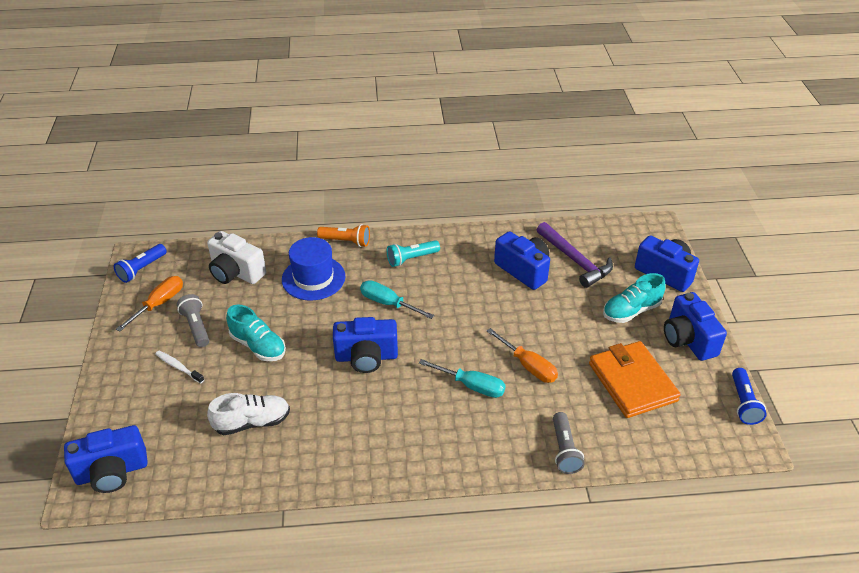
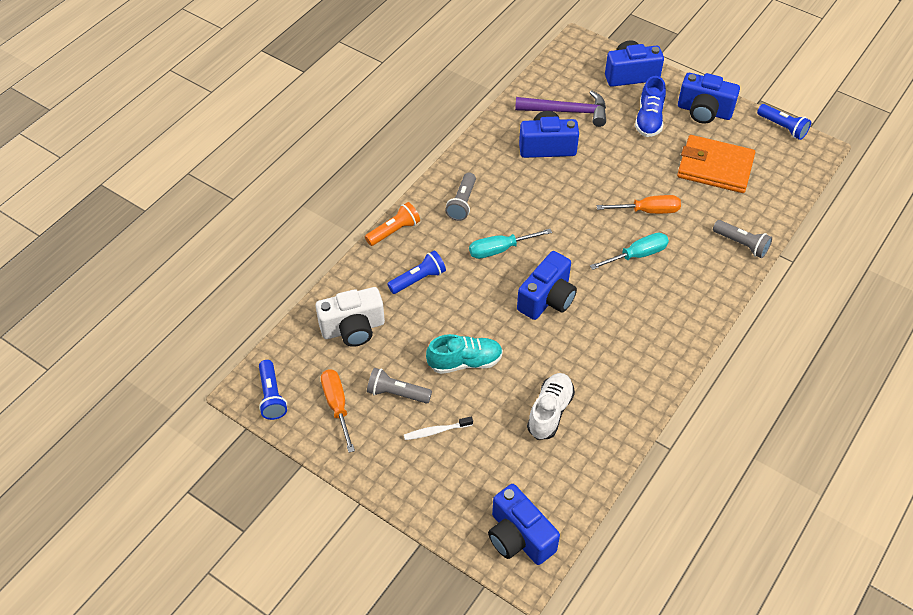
camera: 50 degrees left, 10 degrees up
blue camera [64,425,148,493] -> blue camera turned 120 degrees clockwise [488,484,560,565]
blue hat [282,237,346,301] -> blue flashlight [387,251,446,294]
turquoise flashlight [387,240,440,267] -> grey flashlight [445,172,476,221]
turquoise shoe [603,273,666,323] -> blue shoe [635,76,666,137]

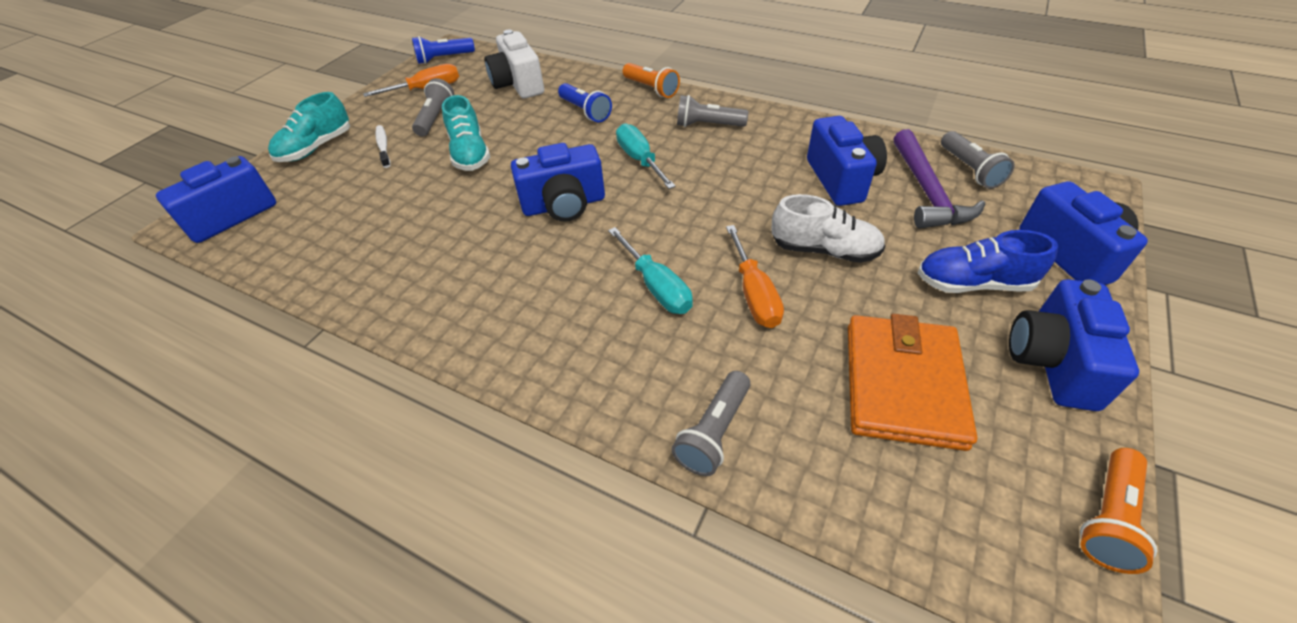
camera: 85 degrees right, 5 degrees down
blue camera [517,251,577,320] -> blue camera turned 45 degrees counterclockwise [511,143,605,222]
white shoe [527,373,575,440] -> white shoe moved to [771,194,885,263]
blue flashlight [757,104,811,140] -> orange flashlight [1080,448,1157,574]
none -> turquoise shoe [268,92,350,162]
none -> grey flashlight [941,131,1015,189]

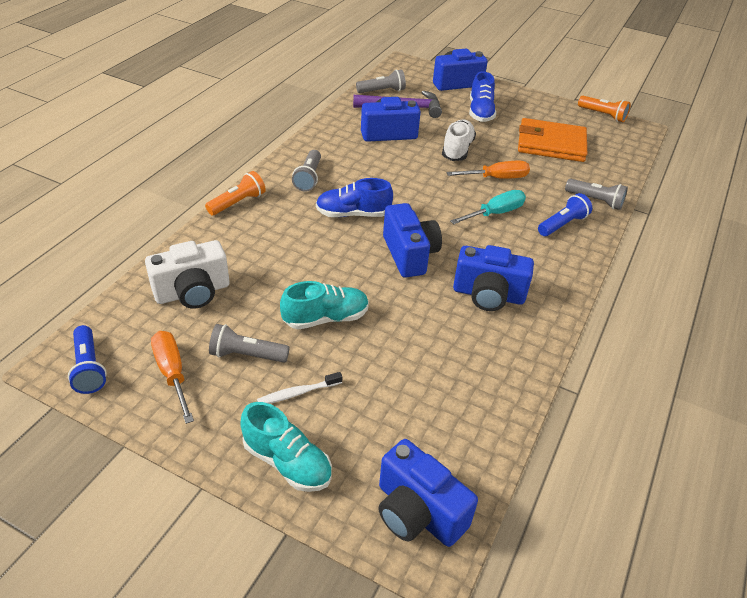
camera: 95 degrees left, 5 degrees down
blue flashlight [558,83,612,122] -> blue flashlight moved to [538,193,592,236]
turquoise screwdriver [616,123,676,189] -> blue shoe [316,178,393,217]
blue camera [1009,279,1139,411] -> blue camera moved to [453,245,534,311]

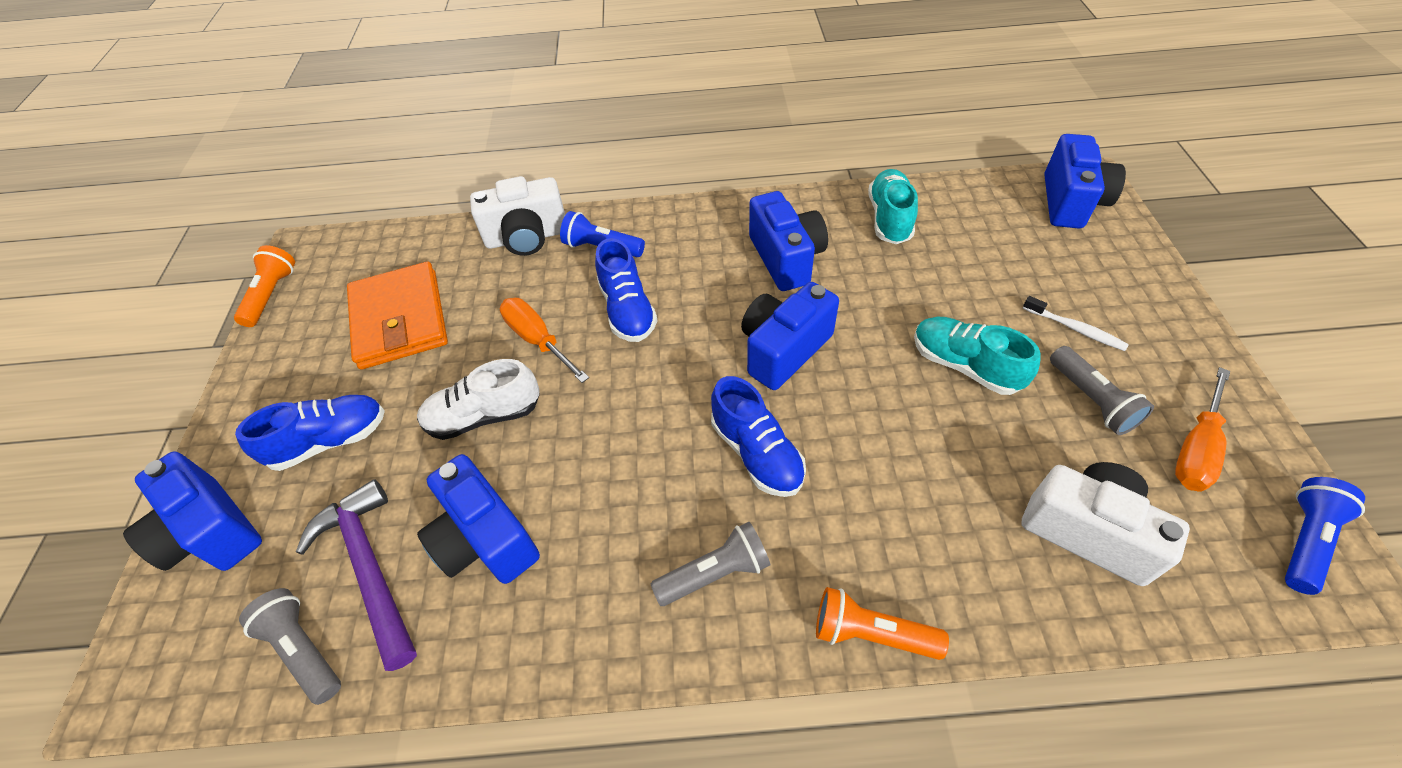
camera: 115 degrees left, 10 degrees up
turquoise shoe [240,402,332,492] -> turquoise shoe moved to [868,169,918,244]
turquoise screwdriver [450,190,526,224] -> blue shoe [595,238,657,342]
grey flashlight [565,179,628,210] -> white camera [470,176,565,256]

